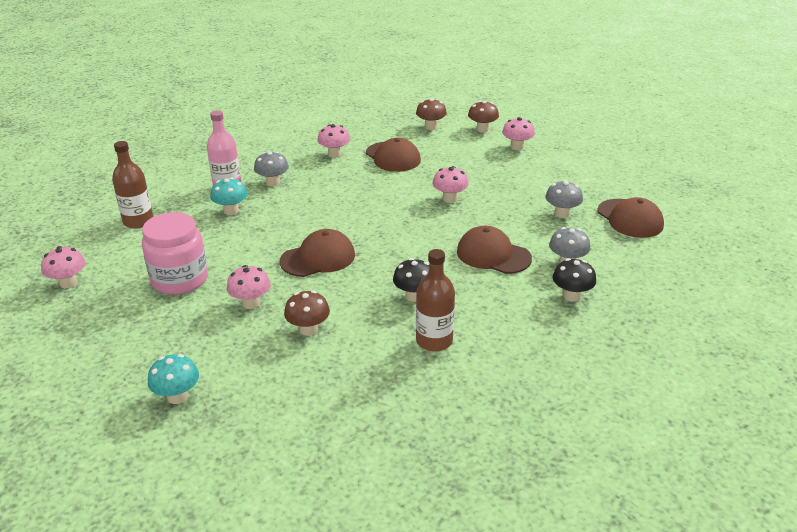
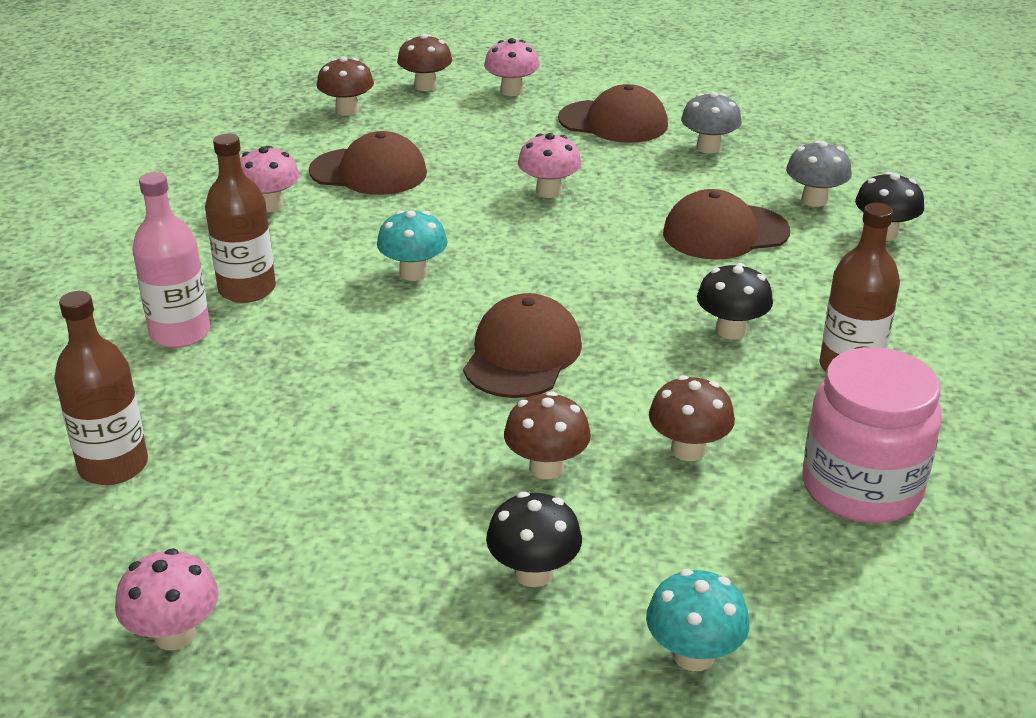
camera: 45 degrees left, 0 degrees up
pink jar [142,212,208,295] -> pink jar moved to [802,347,942,523]
turquoise mushroom [210,178,248,215] -> turquoise mushroom moved to [377,210,448,281]
pink mushroom [227,265,271,309] -> brown mushroom [504,391,591,479]
grey mushroom [254,151,289,186] -> brown bottle [205,134,276,303]
brown cap [597,197,664,238] -> brown cap moved to [558,84,668,143]
none -> black mushroom [486,492,582,587]

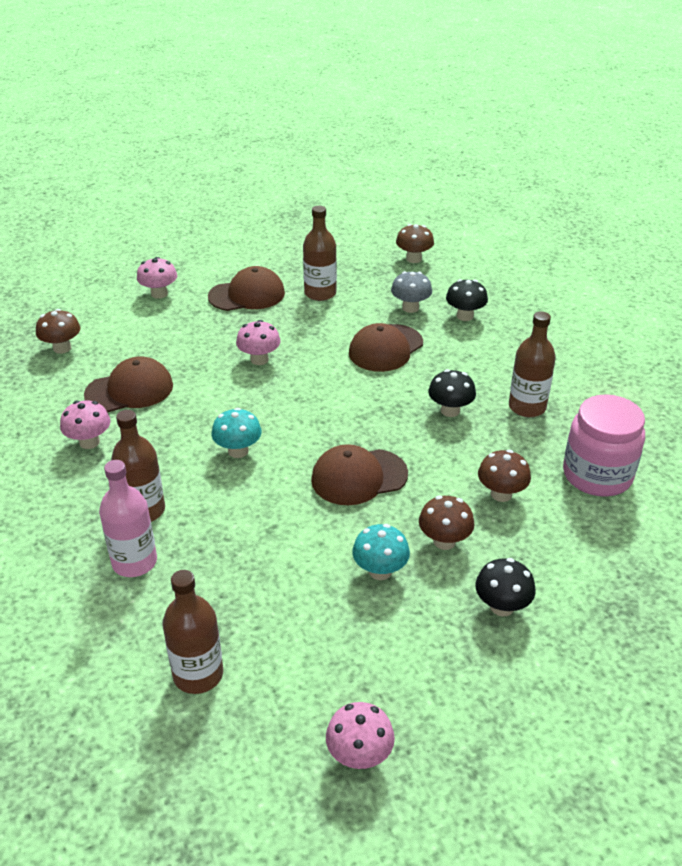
camera: 35 degrees left, 5 degrees up
brown mushroom [397,34,452,91] -> brown mushroom moved to [396,224,434,263]
brown cap [463,293,582,398] -> brown cap turned 90 degrees counterclockwise [311,444,408,505]
turquoise mushroom [646,569,749,671] -> turquoise mushroom moved to [352,524,410,580]
grey mushroom [681,92,742,154] -> brown bottle [303,206,337,301]

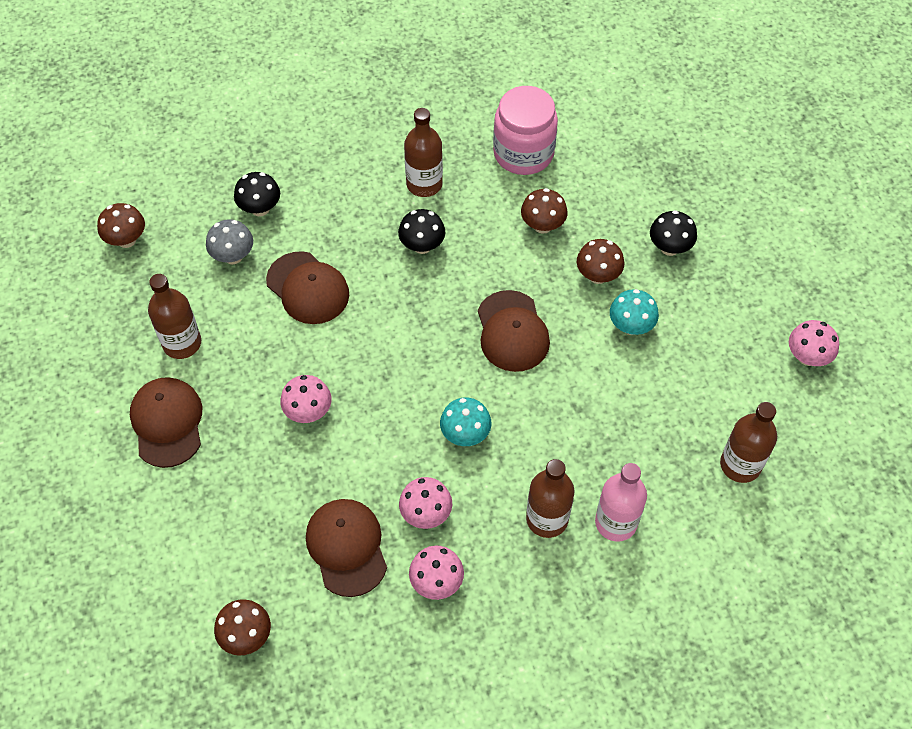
camera: 85 degrees left, 20 degrees up
pink mushroom [137,257,177,299] -> pink mushroom moved to [399,477,452,529]

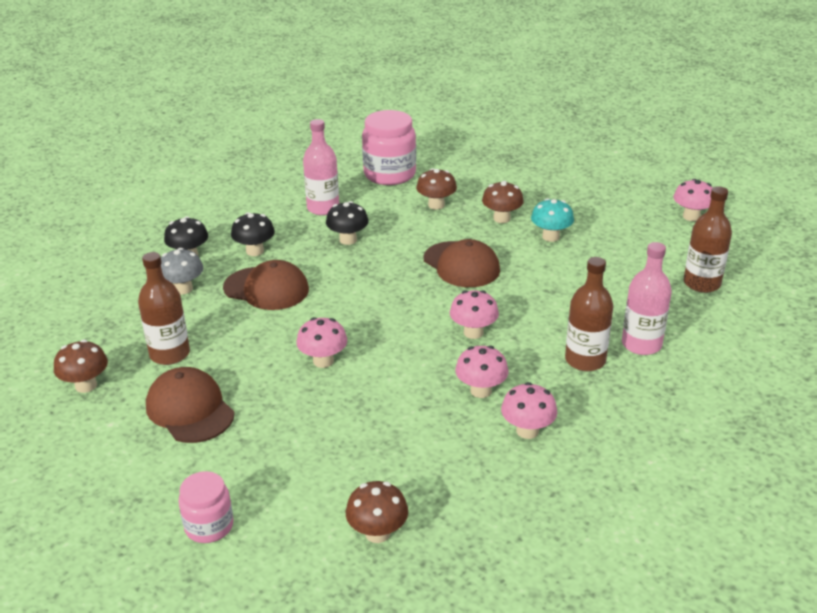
camera: 25 degrees left, 25 degrees down
brown mushroom [97,203,145,248] -> brown mushroom moved to [54,340,108,393]
brown cap [306,499,387,597] -> none
brown bottle [404,108,443,197] -> pink bottle [303,119,339,215]
turquoise mushroom [440,398,491,446] -> pink mushroom [450,290,499,339]
black mushroom [650,210,697,256] -> black mushroom moved to [231,212,275,256]
none -> pink jar [178,471,233,543]

